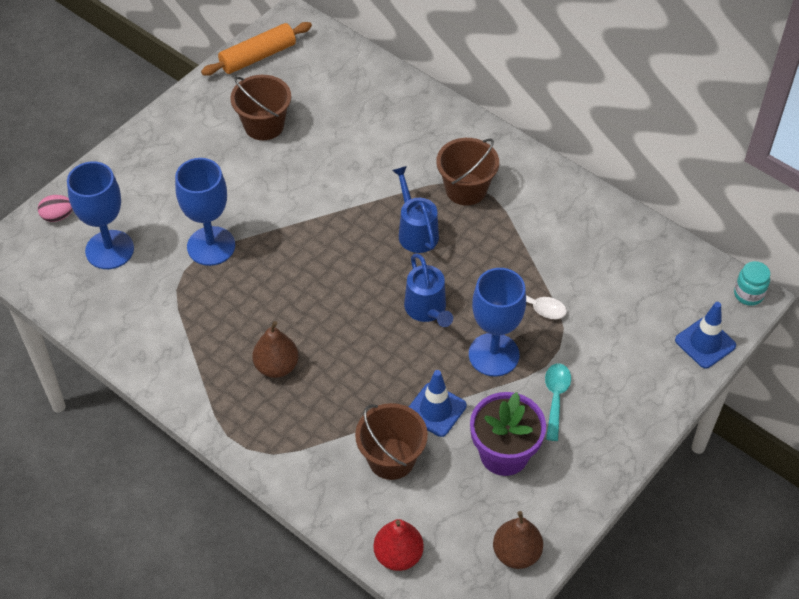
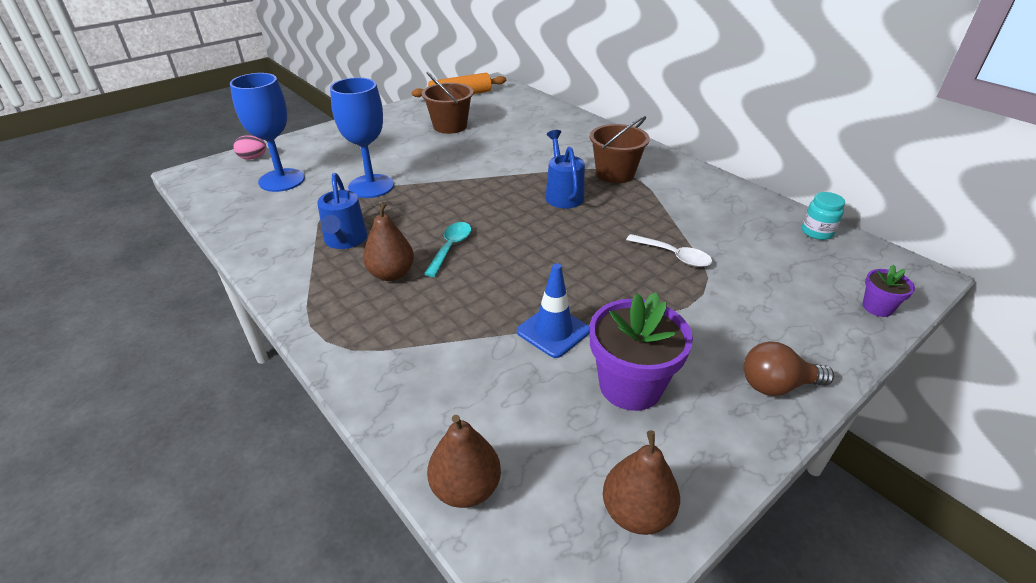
camera: 10 degrees right, 15 degrees down
brown bucket [355,403,428,480] -> none
red pear [373,519,424,571] -> brown pear [427,415,501,508]
blue watering can [404,253,453,327] -> blue watering can moved to [317,173,368,249]
blue goblet [469,268,526,376] -> none
turquoise spoon [545,363,571,441] -> turquoise spoon moved to [424,222,471,277]
blue traffic cone [675,302,736,368] -> purple flower pot [862,265,915,317]
turquoise jar [734,261,770,306] -> turquoise jar moved to [802,192,845,240]
none -> brown light bulb [743,342,834,396]

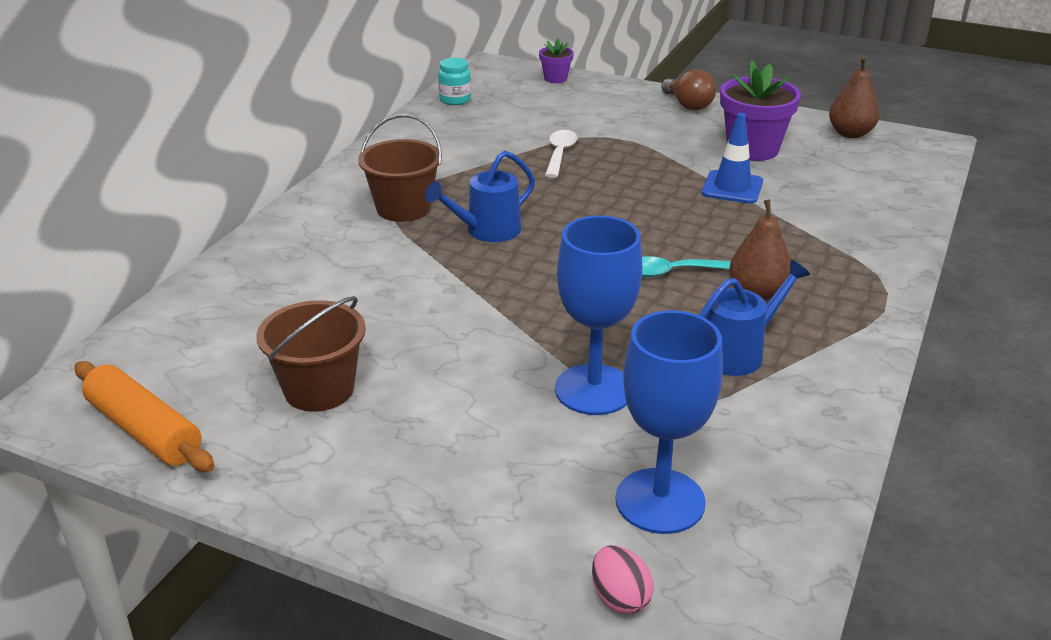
camera: 115 degrees left, 5 degrees down
brown pear [427,415,501,508] -> none

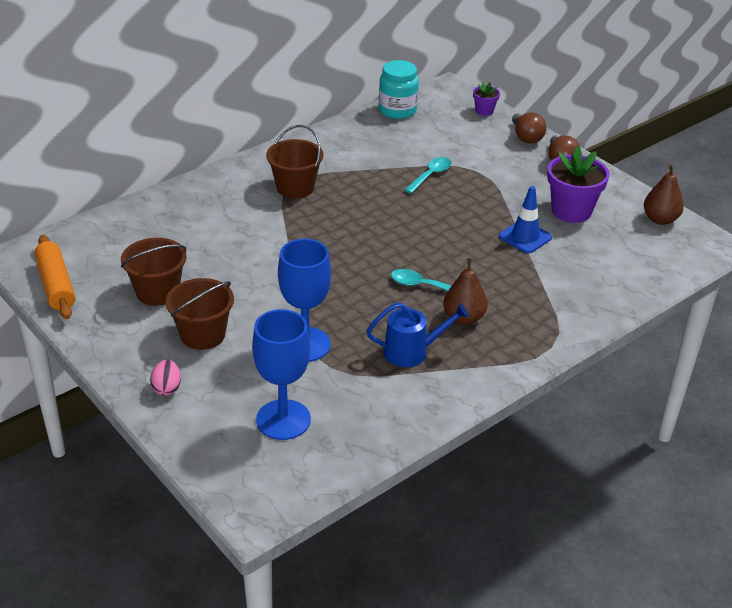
camera: 25 degrees right, 5 degrees up
blue watering can [425,151,535,242] -> none
turquoise jar [438,58,471,105] -> turquoise jar [379,60,419,119], size x1.61
white spoon [545,130,578,178] -> turquoise spoon [404,157,451,194]
pink egg [592,545,654,614] -> pink egg moved to [150,359,181,396]
none -> brown bucket [166,278,234,350]
none -> brown light bulb [512,112,546,144]

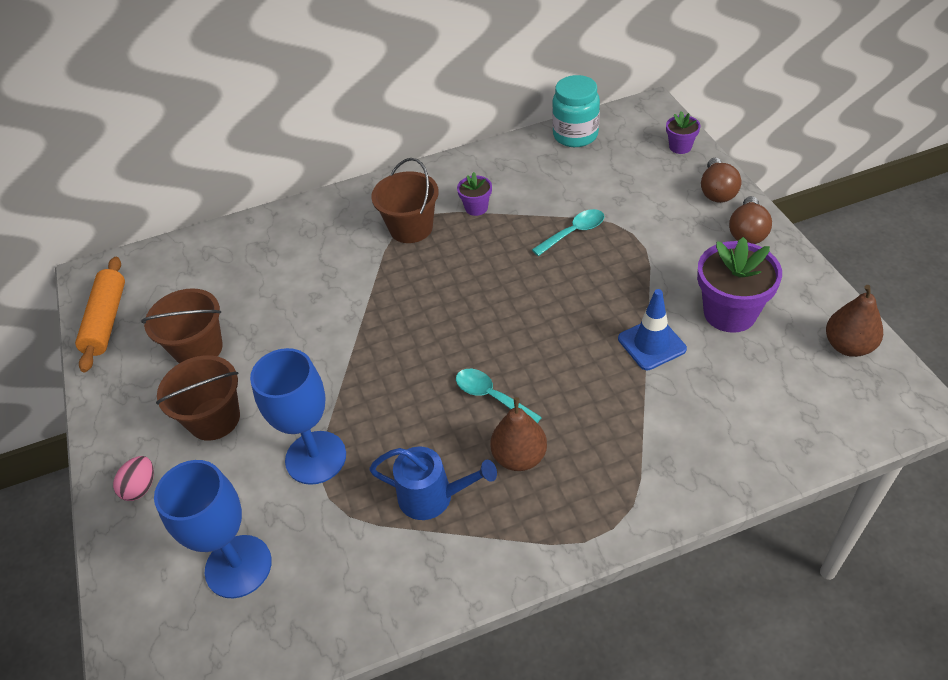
camera: 25 degrees right, 10 degrees up
none -> purple flower pot [457,172,492,216]

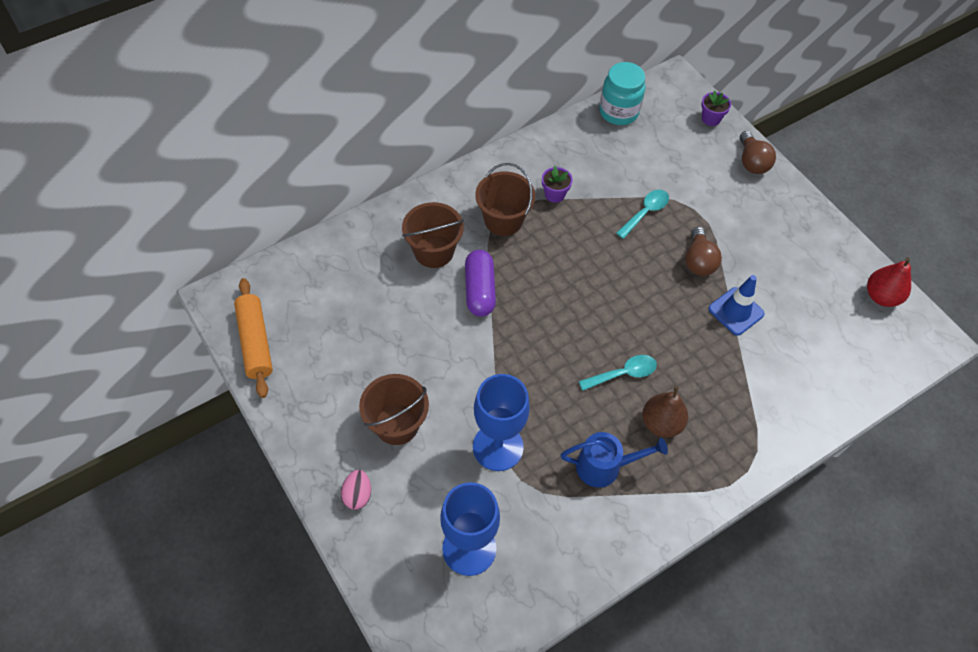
camera: 20 degrees left, 10 degrees up
brown bucket [141,288,223,363] -> brown bucket moved to [402,202,464,268]
turquoise spoon [456,369,542,423] -> turquoise spoon turned 135 degrees clockwise [578,355,657,391]
purple flower pot [697,237,782,333] -> none
brown light bulb [729,196,772,244] -> brown light bulb moved to [685,227,722,276]
brown pear [826,285,883,357] -> red pear [867,257,911,307]
none -> purple capsule [465,250,496,317]

